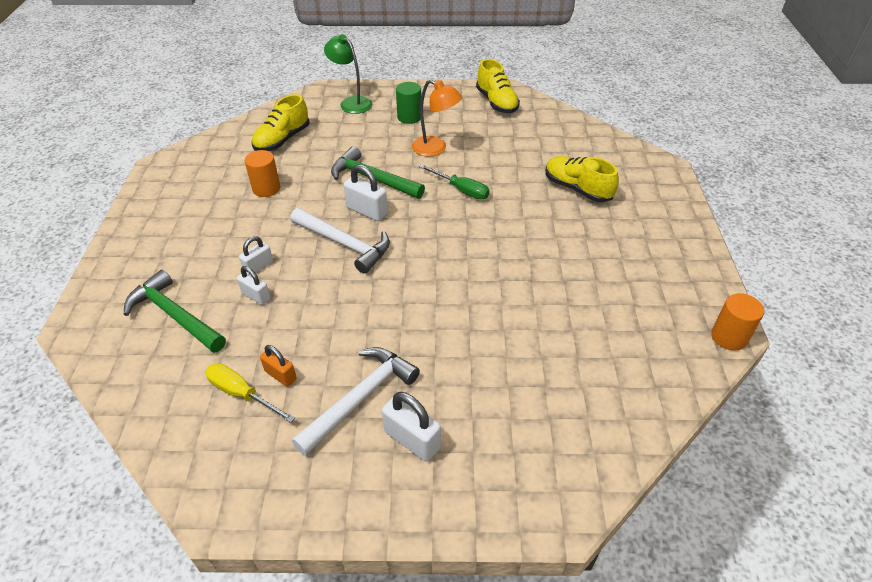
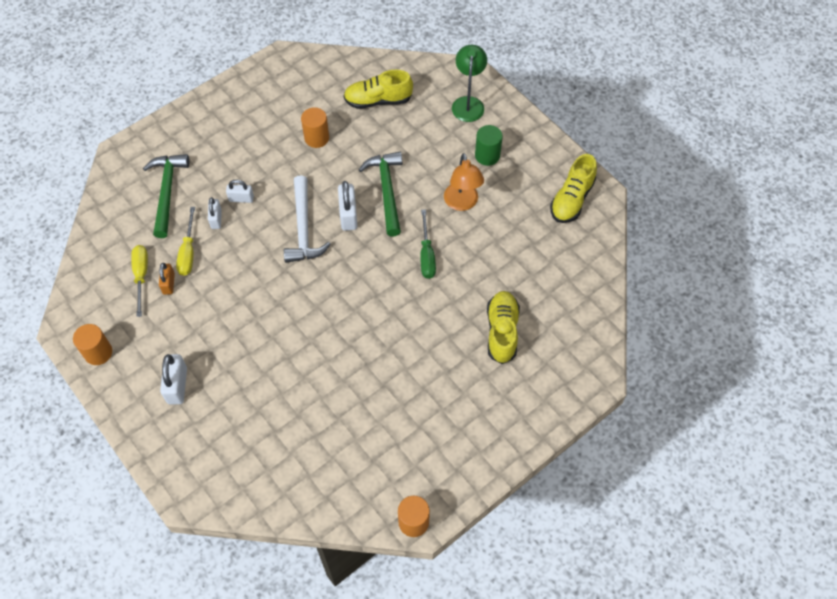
camera: 50 degrees right, 15 degrees up
white hammer [292,347,420,456] -> none
none -> orange cylinder [73,324,112,365]
none -> yellow screwdriver [176,207,195,276]

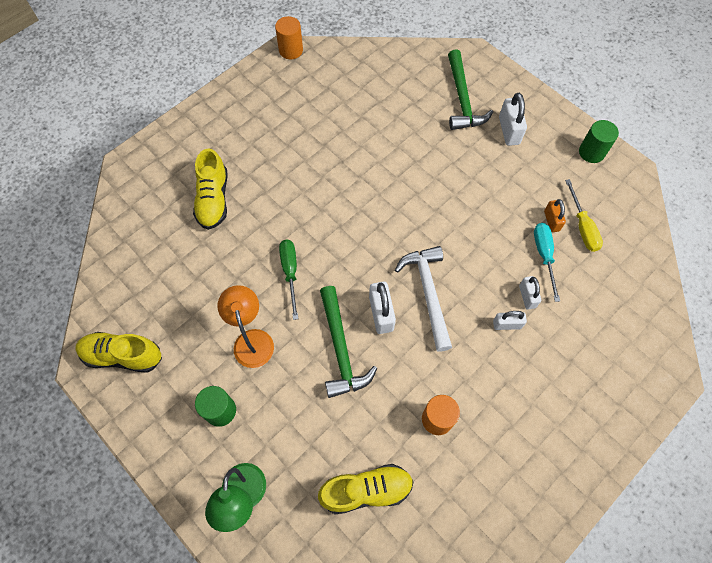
camera: 175 degrees right, 5 degrees up
orange cylinder [73,324,112,365] -> green cylinder [579,120,619,163]
green hammer [143,154,189,238] -> green hammer moved to [448,49,493,130]
yellow screwdriver [176,207,195,276] -> turquoise screwdriver [534,223,560,302]
yellow shoe [550,154,597,223] -> yellow shoe turned 105 degrees counterclockwise [75,332,162,373]

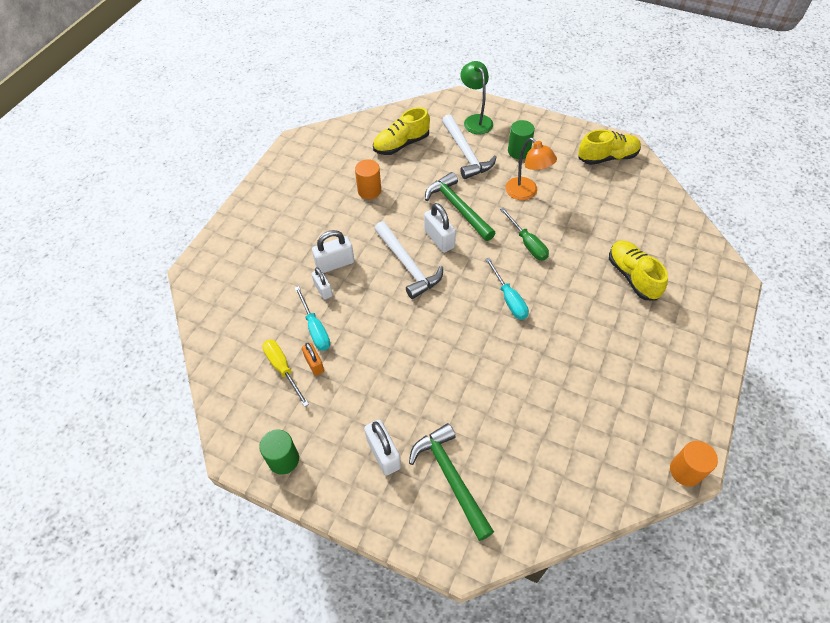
camera: 160 degrees right, 10 degrees down
white padlock [493,311,527,330] -> white padlock [312,230,354,273], size x1.54
none -> white hammer [442,114,497,179]
none -> turquoise screwdriver [485,258,529,320]

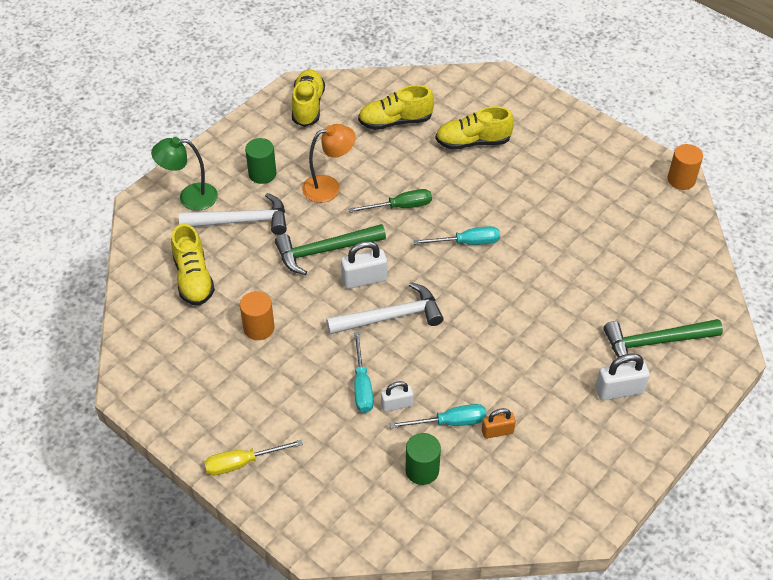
camera: 75 degrees left, 5 degrees down
green cylinder [259,429,299,475] -> green cylinder moved to [406,433,441,485]
yellow screwdriver [262,339,309,407] -> yellow screwdriver moved to [204,440,303,475]
white padlock [312,230,354,273] -> turquoise screwdriver [354,332,373,413]
none -> yellow shoe [358,85,434,130]

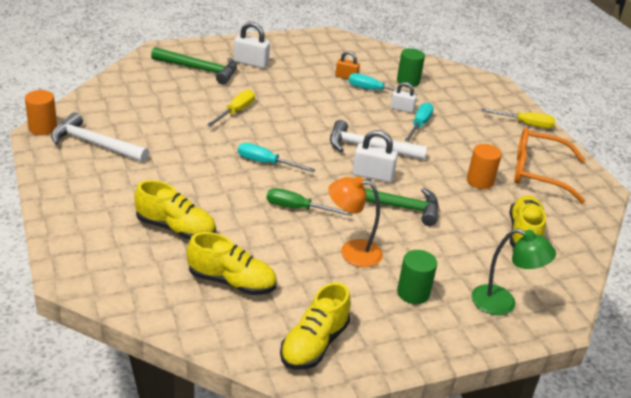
camera: 155 degrees left, 15 degrees down
white hammer [179,193,287,235] -> white hammer moved to [51,113,149,163]
none -> yellow screwdriver [207,90,255,127]
none -> orange glasses [514,128,585,204]

